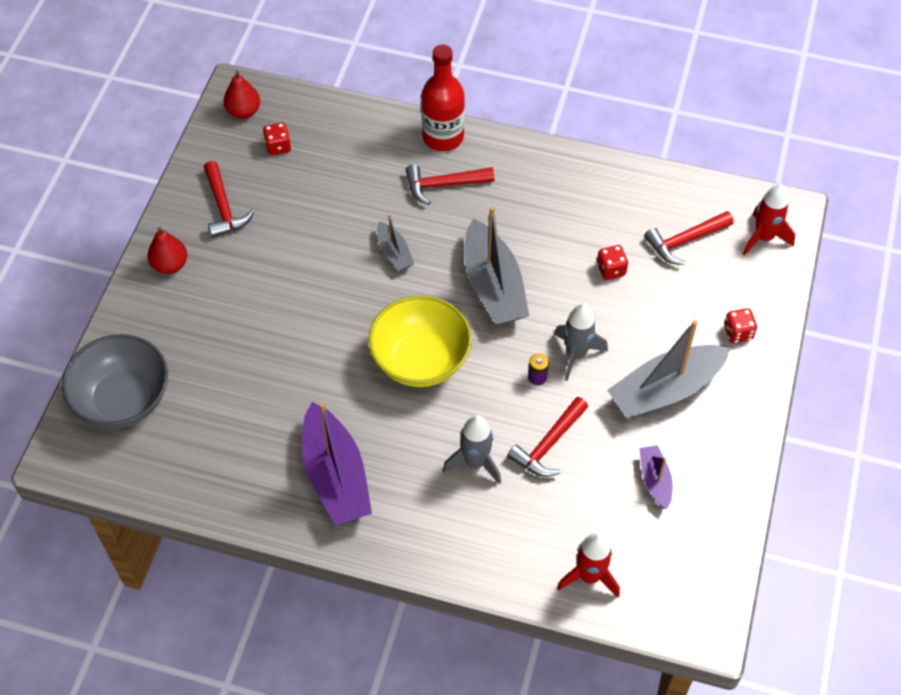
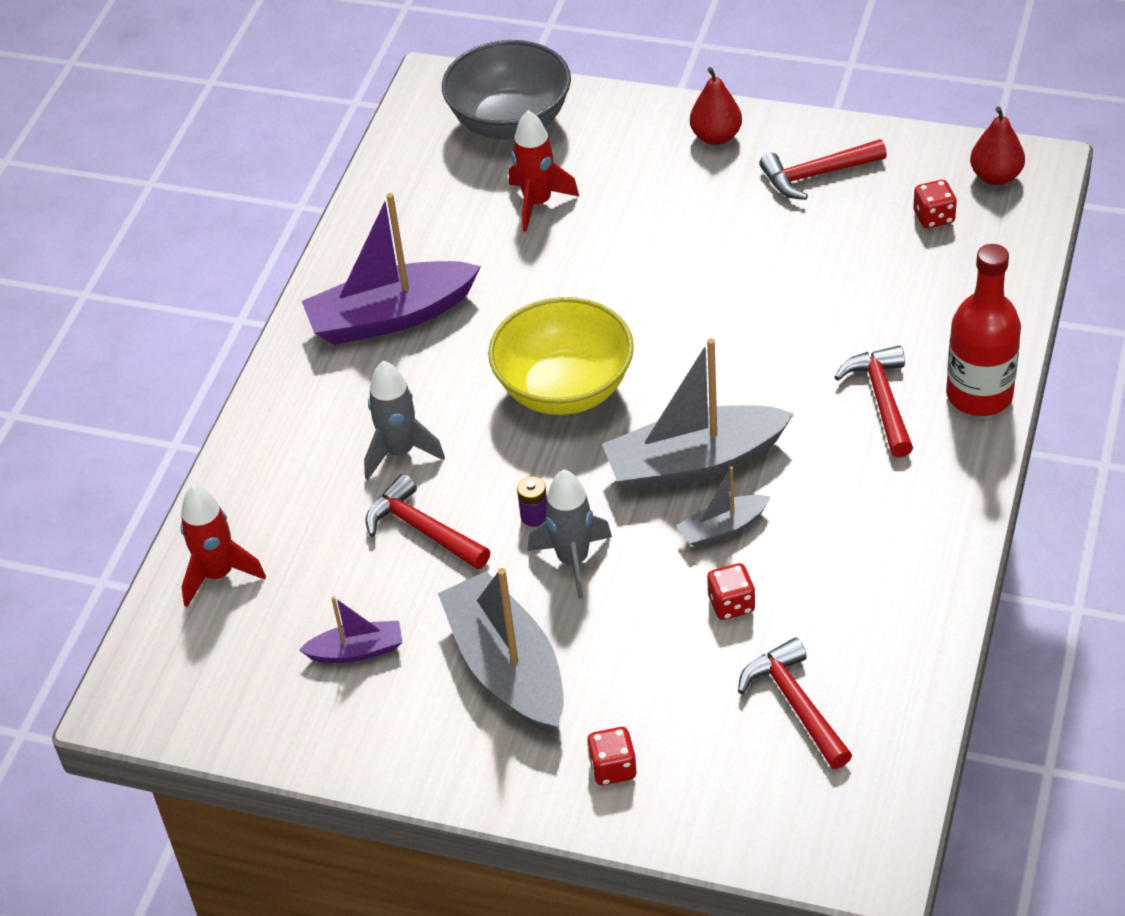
camera: 95 degrees right, 10 degrees down
grey boat [377,214,414,271] -> grey boat moved to [677,466,770,548]
red rocket [743,184,795,256] -> red rocket moved to [509,110,580,232]

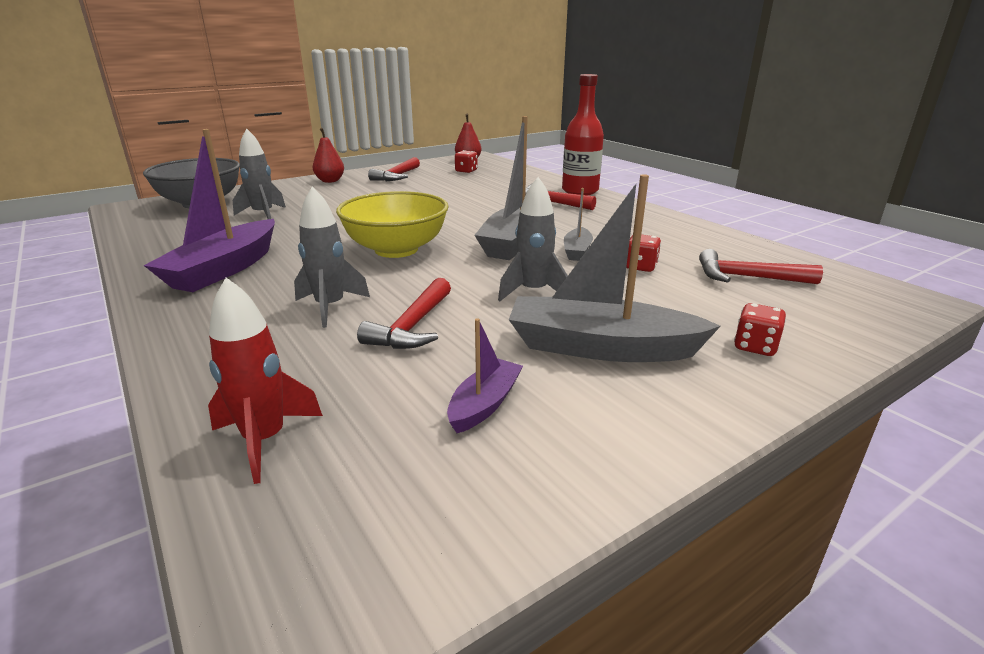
camera: 55 degrees left, 20 degrees down
red hammer [366,474,490,570] -> red hammer turned 60 degrees counterclockwise [357,278,451,349]
red rocket [509,110,580,232] -> grey rocket [233,128,286,219]
purple battery [517,476,547,527] -> none

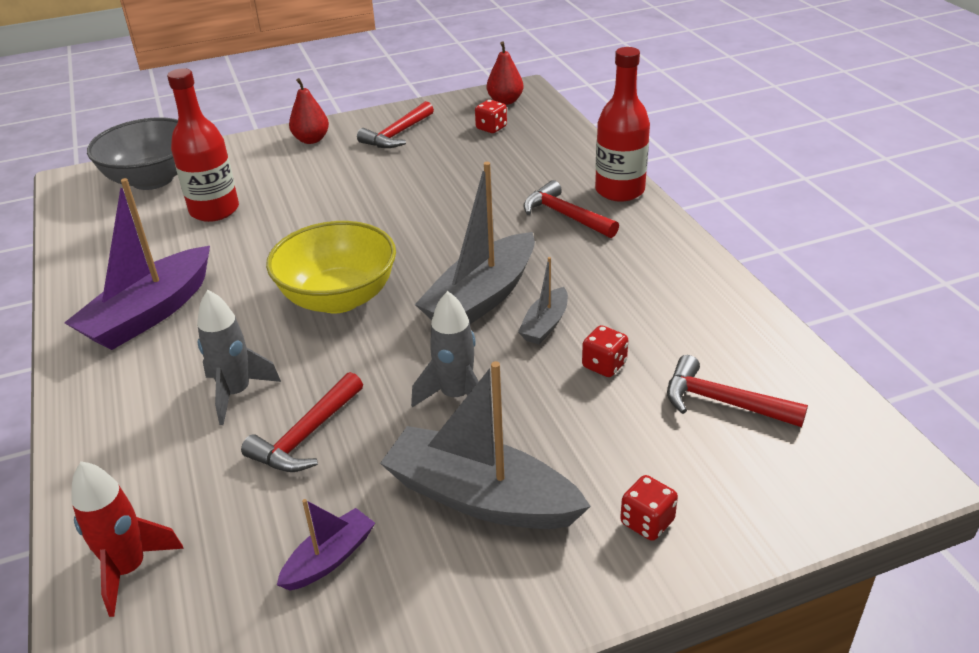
camera: 15 degrees right, 10 degrees up
grey rocket [233,128,286,219] -> red bottle [167,68,239,222]

